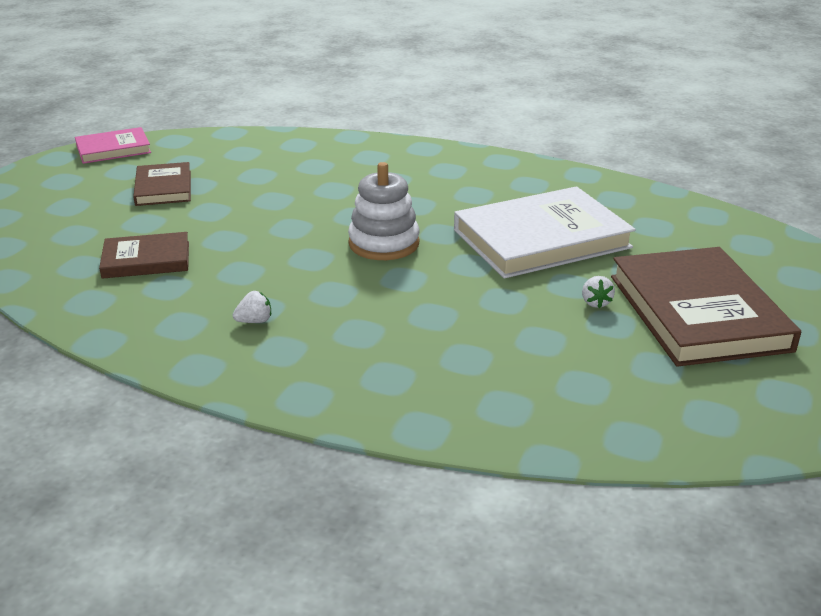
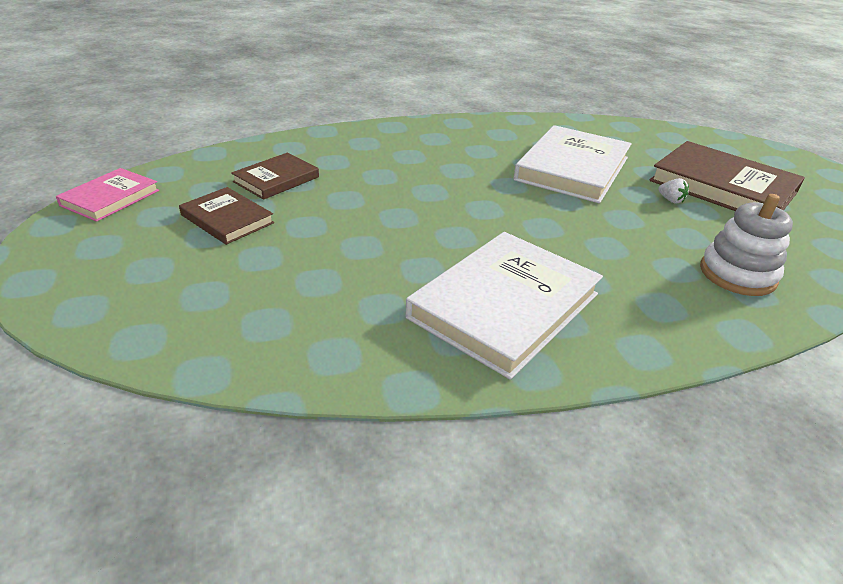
camera: 40 degrees left, 5 degrees up
brown book [99,232,189,279] -> brown book moved to [231,153,319,200]
white strawberry [233,291,271,323] -> white book [406,232,603,380]
white stacking toy [348,162,419,260] -> white stacking toy moved to [700,194,793,296]

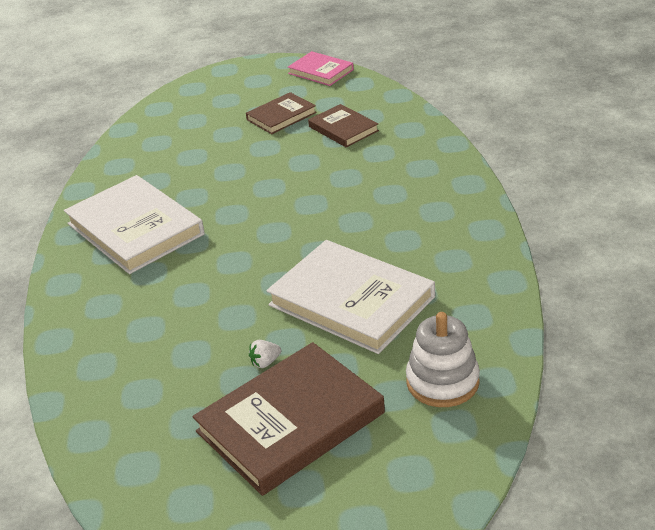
camera: 105 degrees right, 0 degrees up
white stacking toy [700,194,793,296] -> white stacking toy moved to [406,312,480,407]

